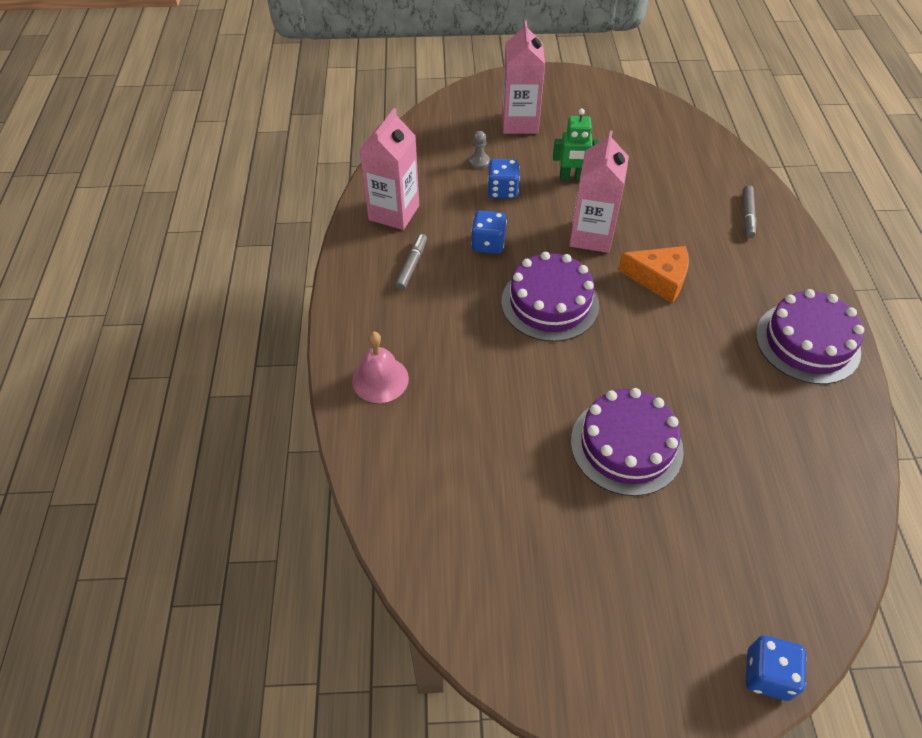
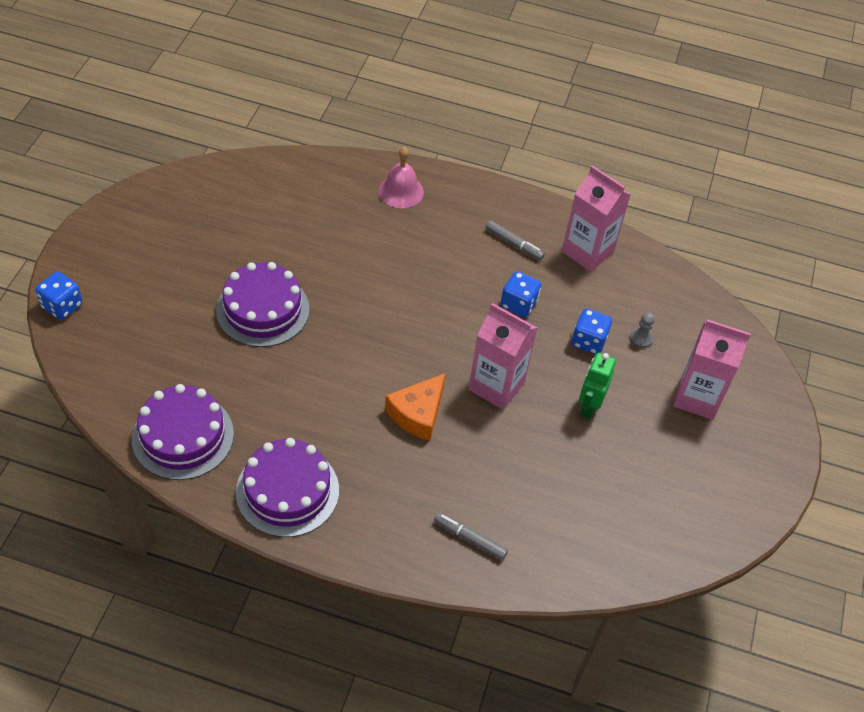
camera: 105 degrees right, 0 degrees up
purple cake [501,252,599,342] -> purple cake moved to [132,384,234,480]

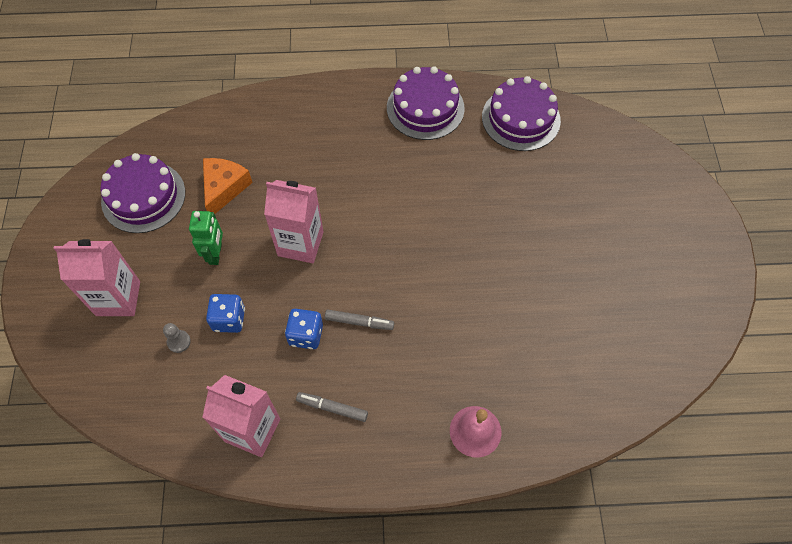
camera: 165 degrees right, 10 degrees up
blue dice [35,271,82,320] -> none
purple cake [216,262,310,347] -> purple cake moved to [100,153,185,233]
orange cheese [385,373,446,441] -> orange cheese moved to [203,158,253,214]
grey marker [434,513,508,560] -> grey marker moved to [325,310,394,330]

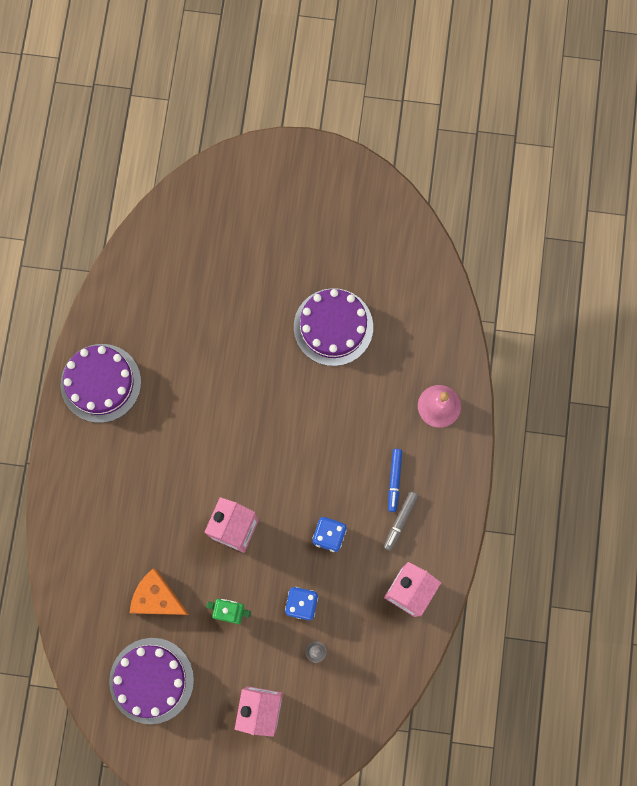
camera: 80 degrees left, 15 degrees up
grey marker [325,310,394,330] -> none
purple cake [482,76,561,151] -> purple cake moved to [294,288,373,366]
none -> blue marker [388,449,402,512]

